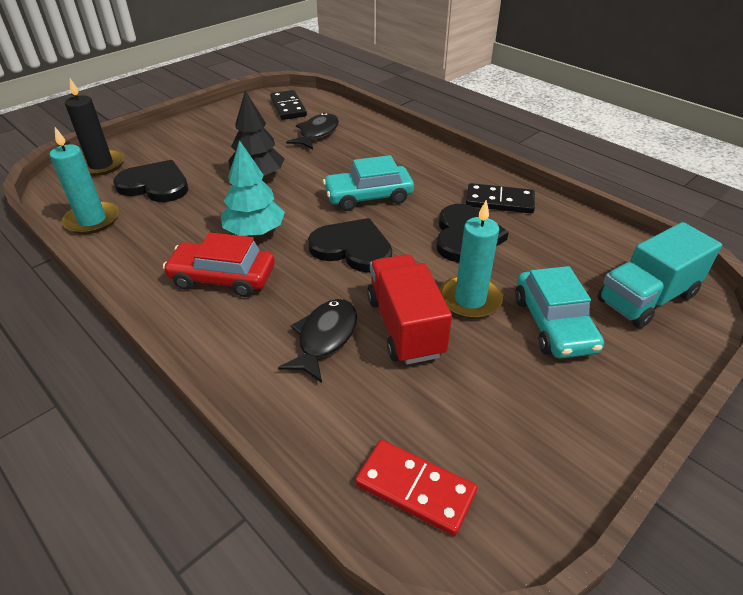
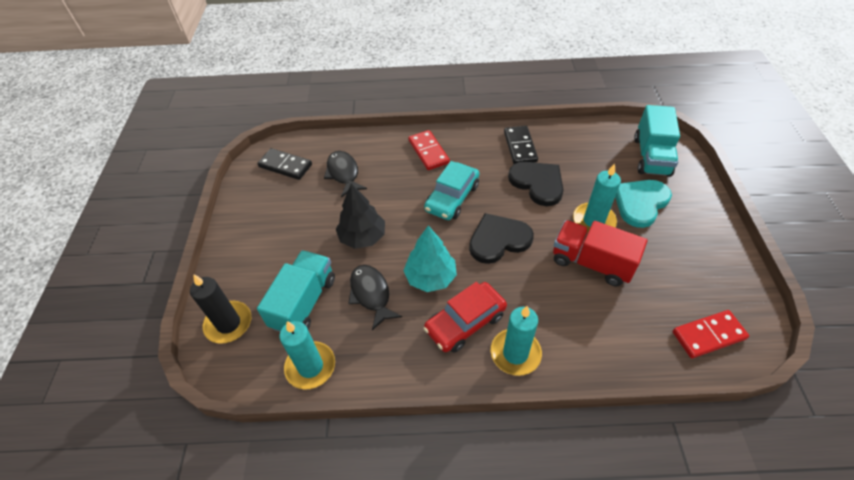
camera: 45 degrees left, 10 degrees up
black heart [113,160,188,202] -> turquoise truck [257,250,335,332]
black fish [278,299,357,383] -> black fish moved to [348,265,402,330]
black domino [466,183,535,213] -> black domino turned 60 degrees counterclockwise [504,126,538,164]
turquoise car [515,266,604,359] -> turquoise heart [615,180,672,228]
none -> red domino [408,130,450,170]
none -> turquoise candle [491,306,542,376]

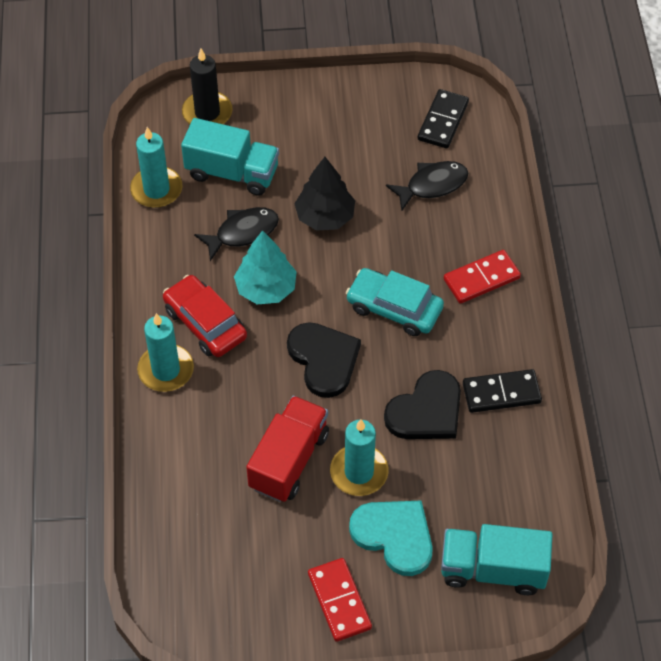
camera: 85 degrees right, 5 degrees up
red domino [672,310,749,358] -> red domino moved to [308,558,372,642]

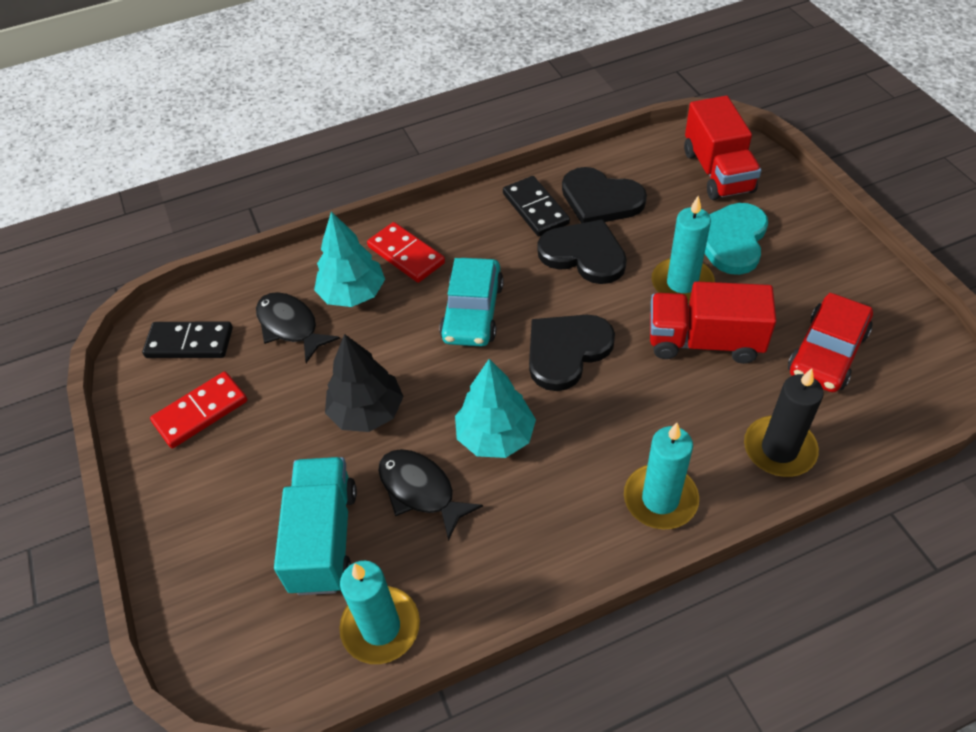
camera: 105 degrees left, 5 degrees down
red car [163,275,247,357] -> red car moved to [788,293,873,392]
black candle [182,49,232,124] -> black candle moved to [744,368,824,477]
red domino [308,558,372,642] -> red domino moved to [150,372,247,448]
turquoise truck [441,524,553,595] -> red truck [684,96,761,200]
none -> turquoise tree [314,211,385,307]
none -> black heart [562,167,647,223]

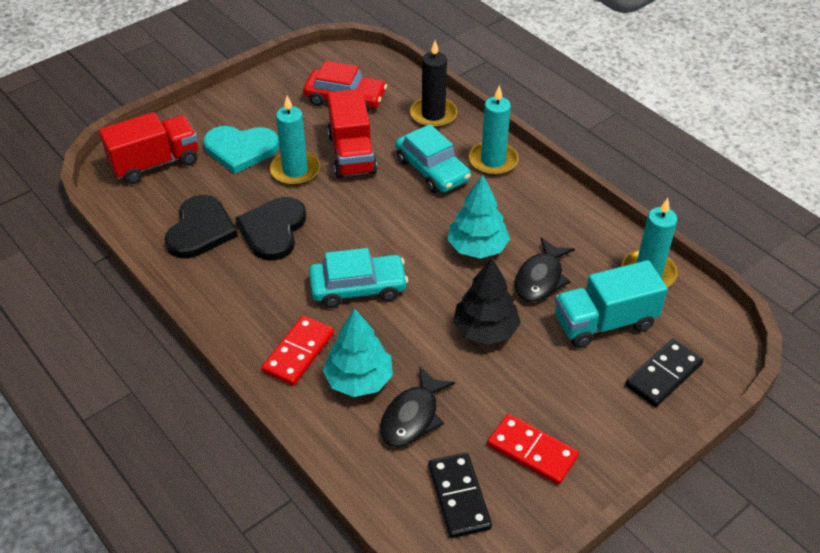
camera: 110 degrees left, 5 degrees down
black domino [503,176,570,236] -> black domino moved to [625,339,703,407]
black heart [529,315,615,391] -> none
none -> turquoise car [395,124,471,193]

